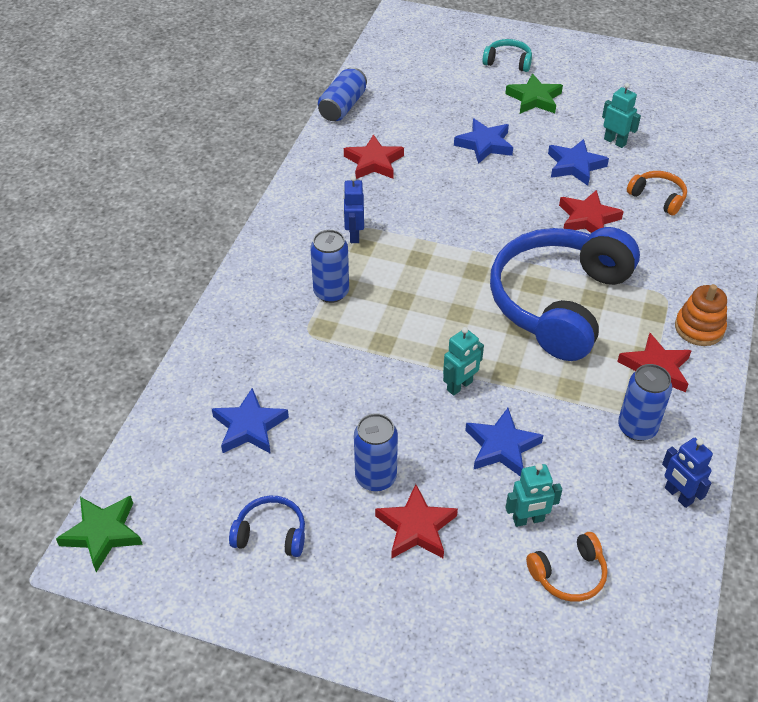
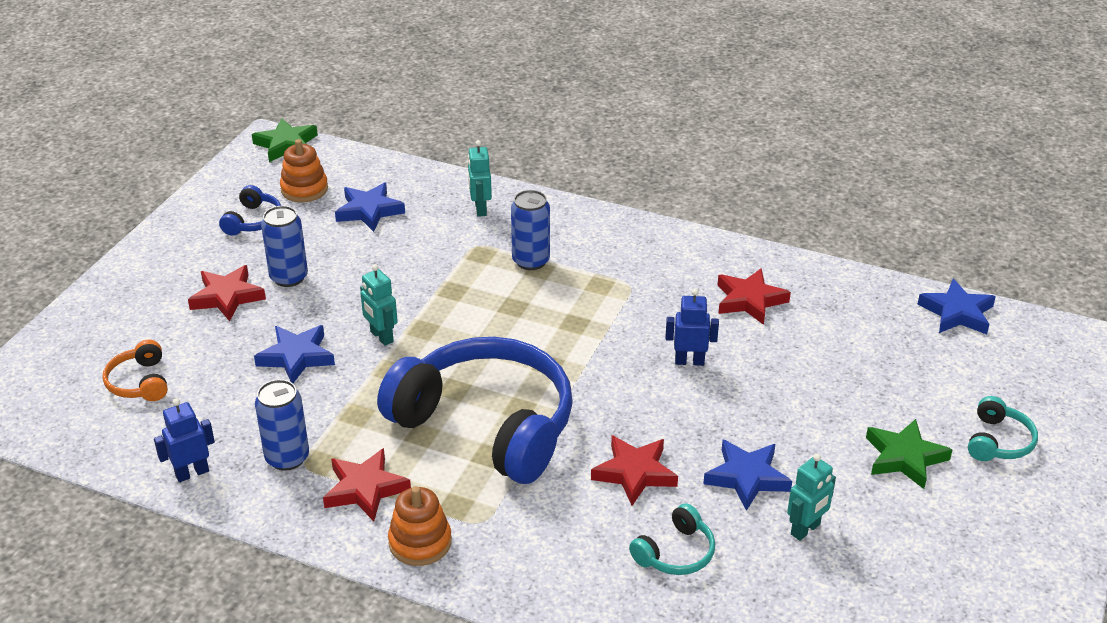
camera: 95 degrees right, 10 degrees down
blue can [318,67,367,121] -> none
blue robot [343,175,364,243] -> blue robot moved to [666,289,719,366]
blue star [454,118,513,164] -> blue star moved to [917,279,996,334]
turquoise robot [506,463,562,527] -> turquoise robot moved to [468,140,492,217]
orange headphones [627,171,687,216] -> turquoise headphones [629,503,715,575]
none -> orange stacking toy [280,139,328,202]

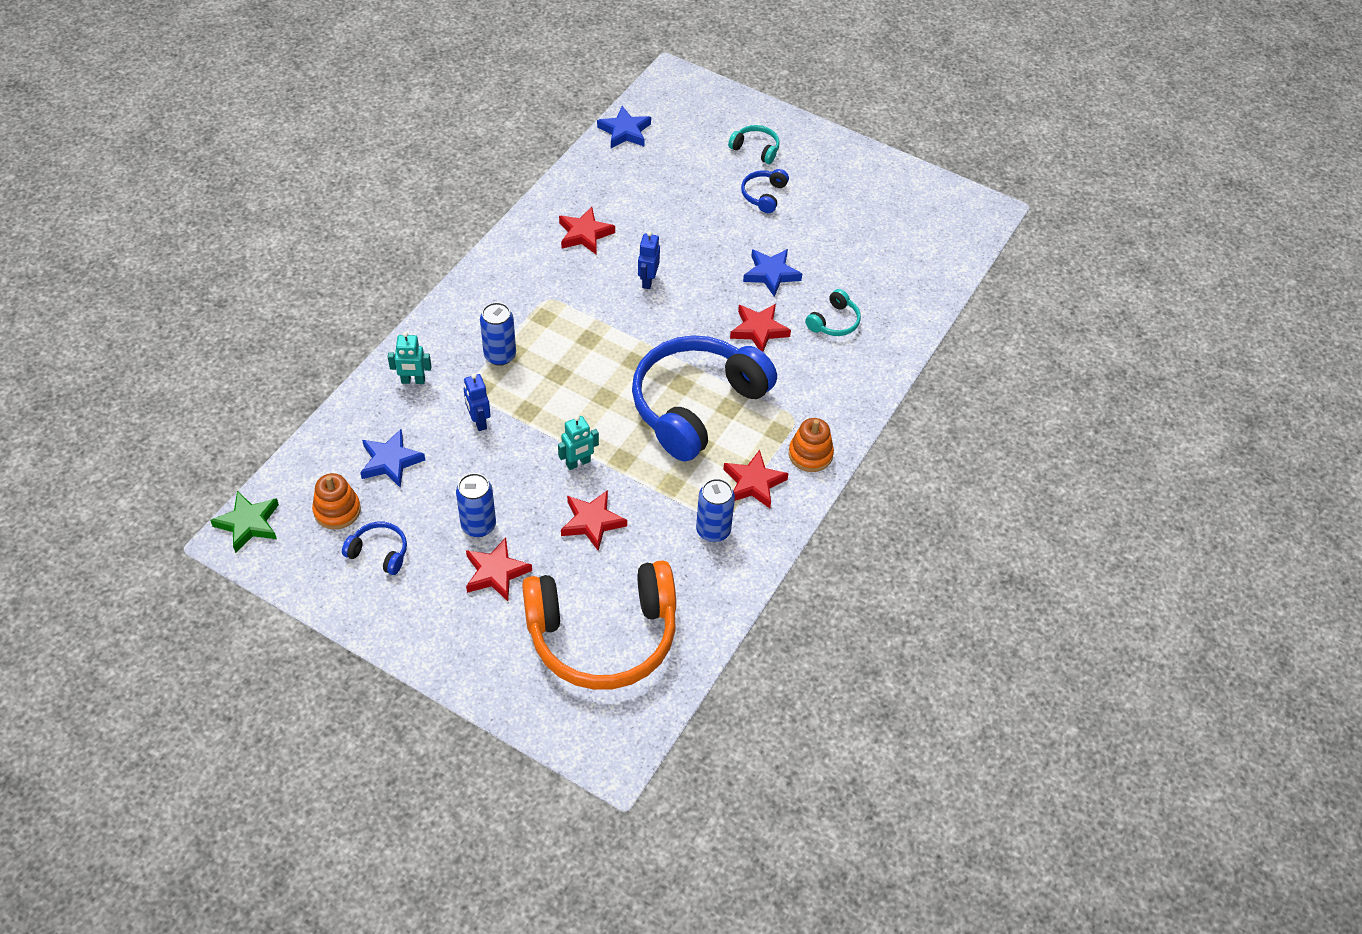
camera: 85 degrees left, 15 degrees up
orange headphones [103,340,168,401] -> orange headphones [522,560,676,690], size x2.46
blue robot [154,398,215,482] -> blue robot moved to [464,373,491,431]
blue star [254,325,335,383] -> red star [561,490,627,551]
turquoise headphones [629,503,715,575] -> turquoise headphones turned 75 degrees clockwise [805,289,861,336]
turquoise robot [787,454,836,541] -> none
green star [866,419,953,489] -> blue headphones [741,169,789,213]

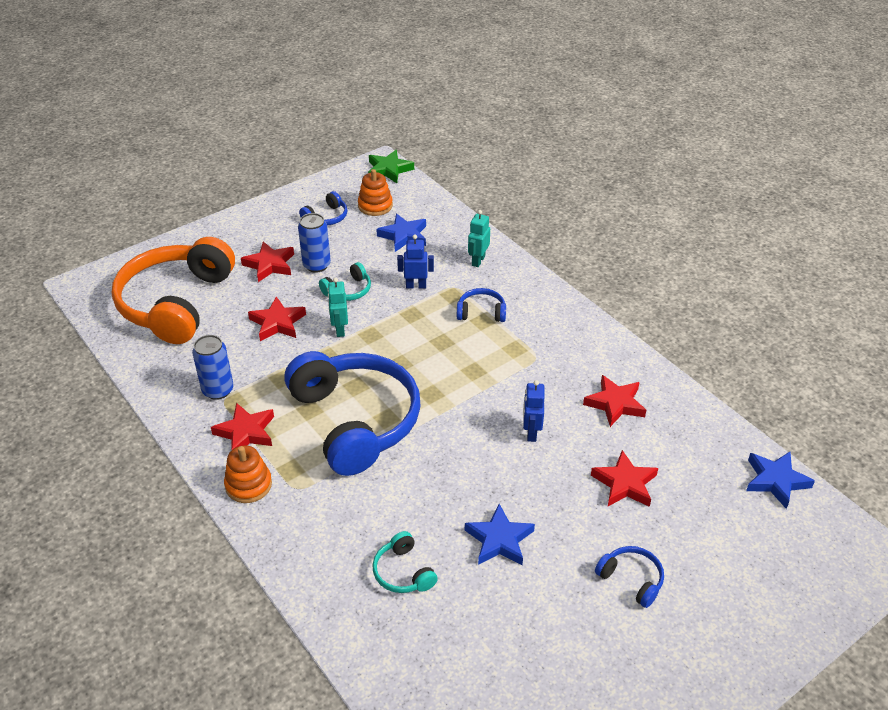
camera: 115 degrees right, 10 degrees down
blue can [480,302,516,366] -> blue headphones [457,288,506,322]
blue robot [638,231,660,289] -> blue robot turned 120 degrees counterclockwise [523,380,545,442]
turquoise headphones [728,125,780,164] -> turquoise headphones moved to [319,262,371,301]
red star [730,304,791,352] -> red star moved to [591,450,658,507]

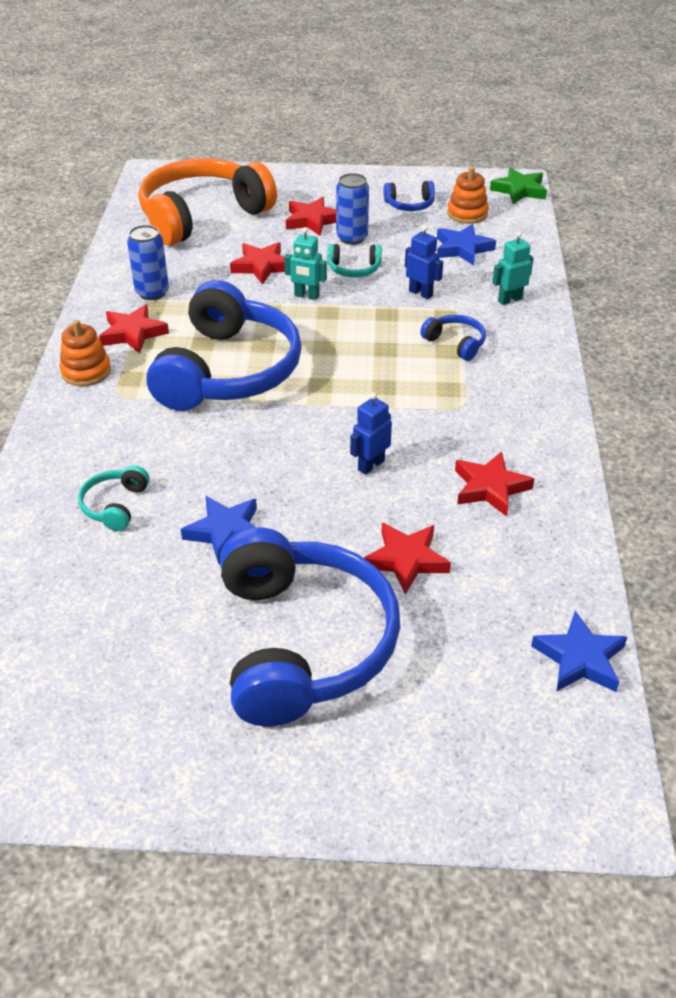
camera: 40 degrees right, 0 degrees up
turquoise robot [327,278,348,337] -> turquoise robot turned 105 degrees counterclockwise [284,227,327,300]
blue headphones [595,546,664,608] -> blue headphones [220,528,400,727], size x2.46

